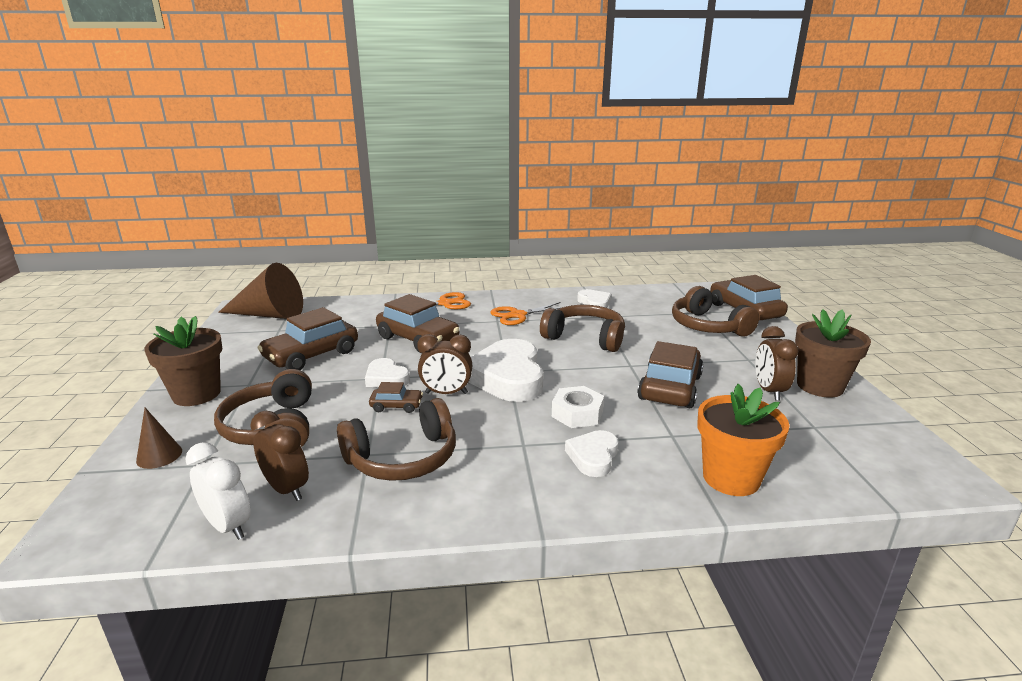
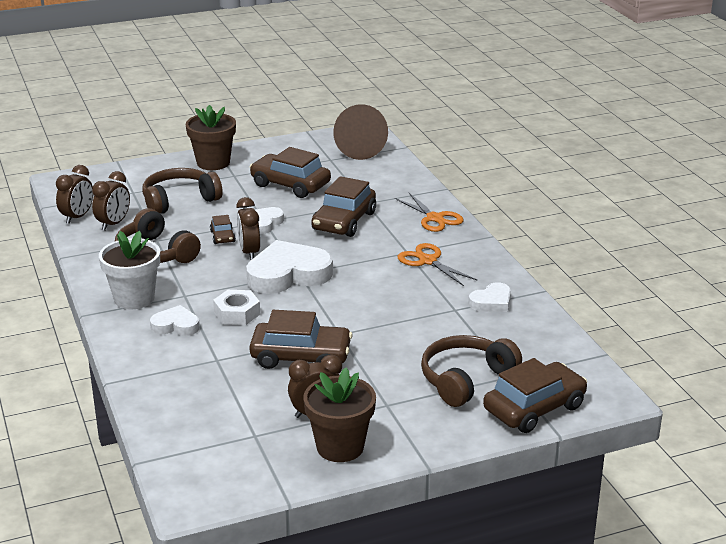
camera: 75 degrees right, 5 degrees up
brown cone [136,408,182,469] -> none
white clock [185,442,251,540] -> brown clock [56,165,93,224]
brown headphones [540,305,625,352] -> none
orange flower pot [697,384,790,496] -> none
none -> white flower pot [99,230,160,309]

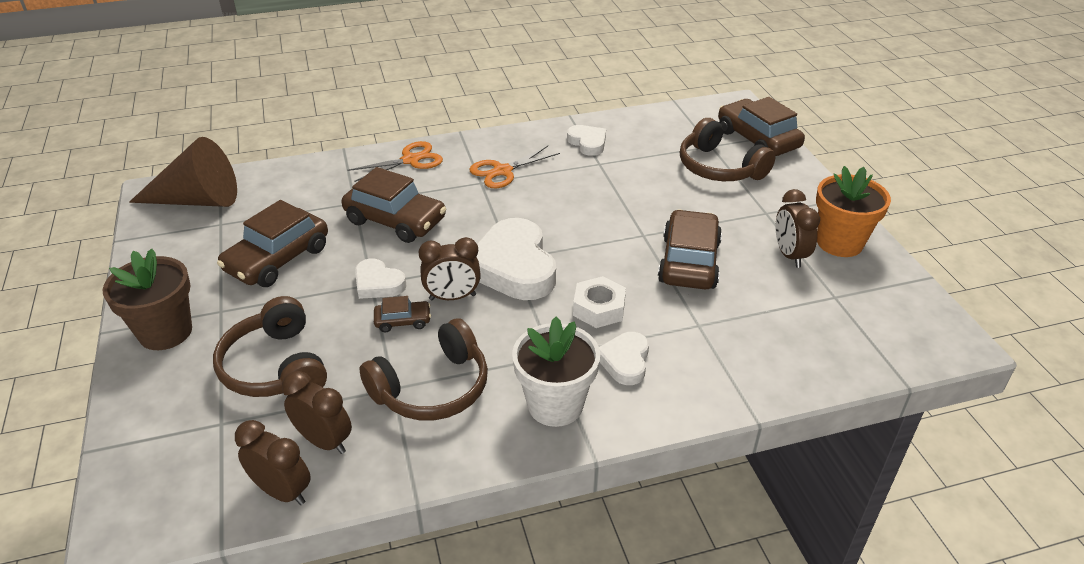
camera: 85 degrees left, 10 degrees up
brown flower pot [303,368,376,462] -> orange flower pot [816,166,891,257]

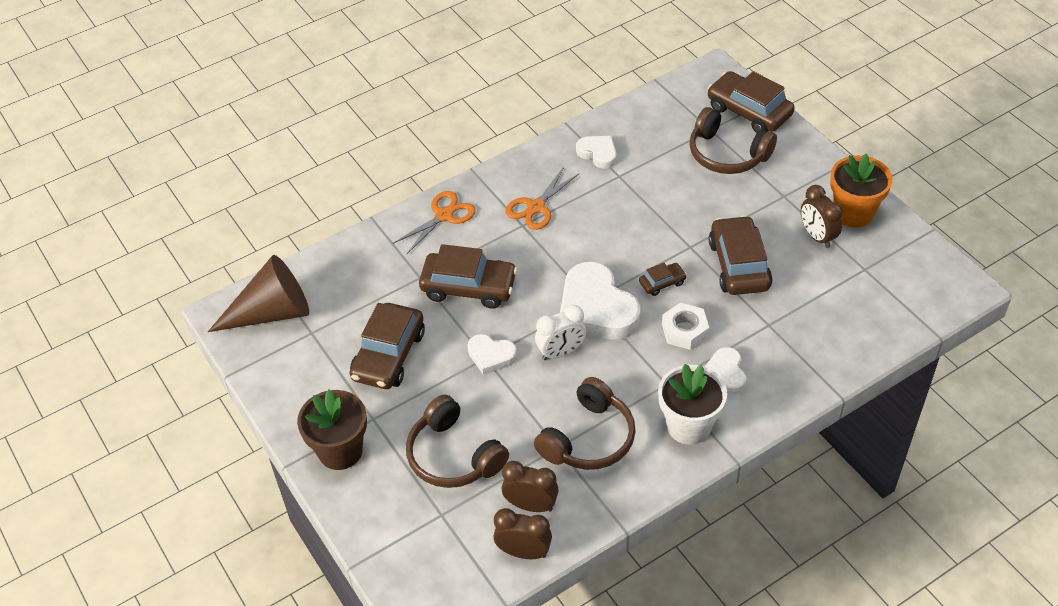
camera: 15 degrees left, 10 degrees up
brown car [374,296,431,332] -> brown car moved to [639,263,687,296]
brown clock [419,237,481,300] -> white clock [535,305,586,360]

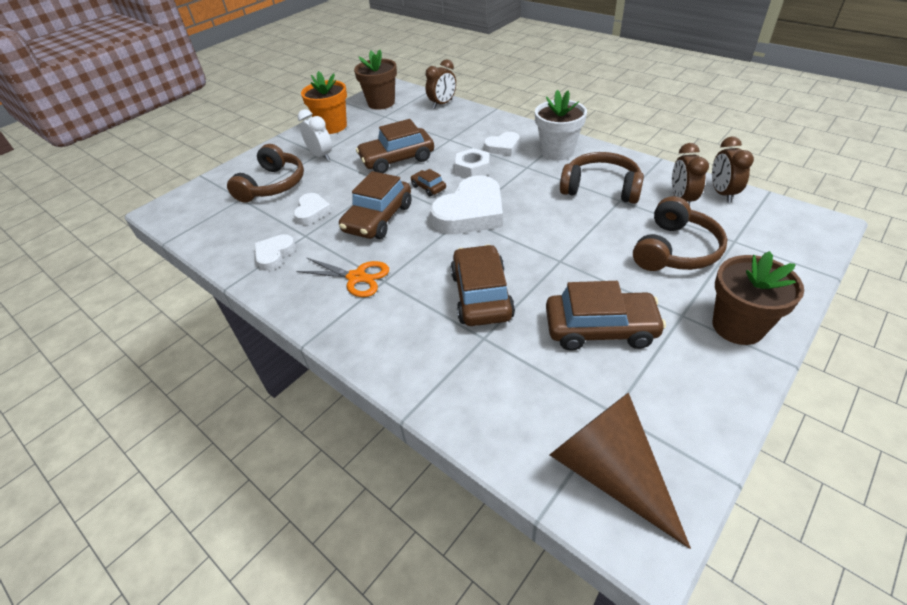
camera: 105 degrees left, 5 degrees down
orange scissors [393,191,476,254] -> none
white heart [467,334,517,375] -> white heart moved to [293,193,332,225]
white clock [535,305,586,360] -> white clock moved to [298,109,332,161]
brown car [707,71,795,133] -> brown car moved to [339,171,412,239]
brown clock [801,185,843,248] -> brown clock moved to [425,59,456,108]
none -> brown flower pot [354,50,397,110]

